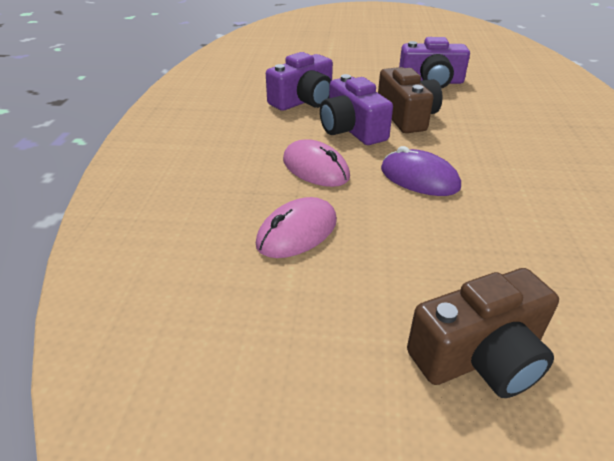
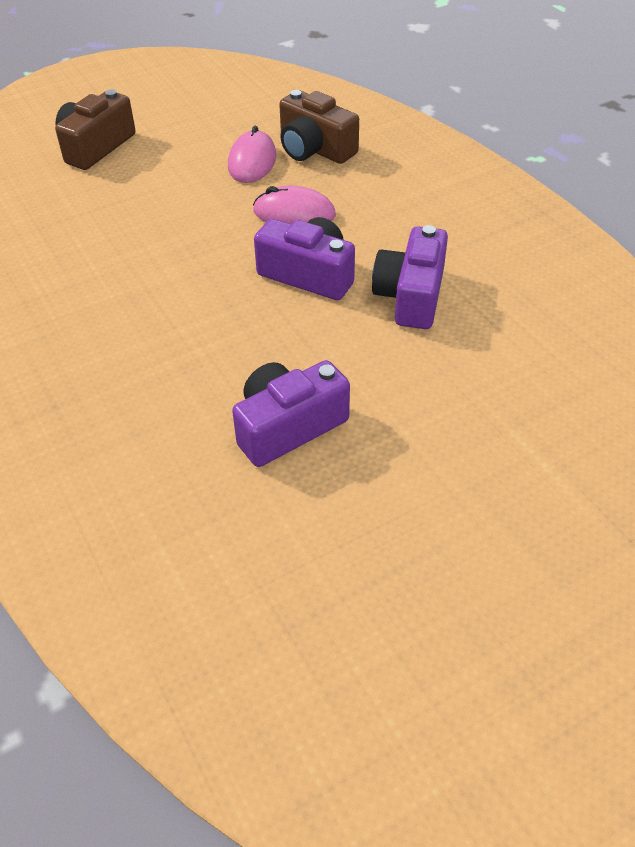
camera: 145 degrees right, 10 degrees up
brown camera [378,67,442,133] -> brown camera moved to [279,90,359,164]
purple mouse [381,146,461,196] -> none

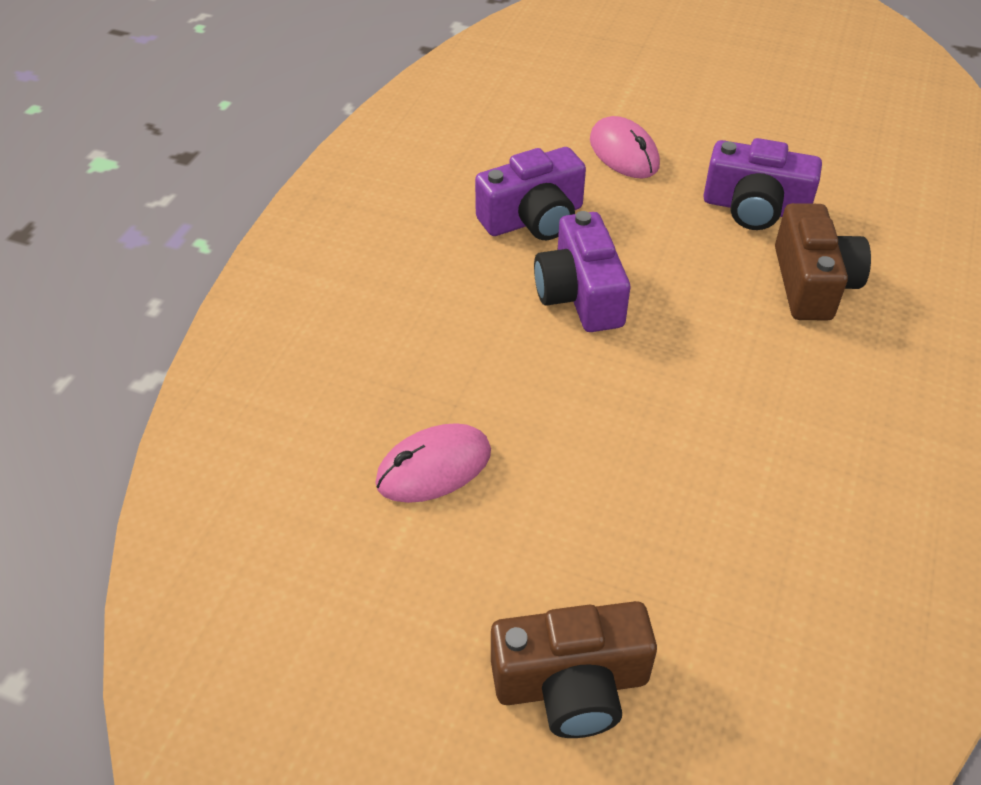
camera: 130 degrees left, 0 degrees up
pink mouse [253,185,336,224] -> pink mouse moved to [590,116,660,178]
brown camera [279,90,359,164] -> brown camera moved to [775,203,871,321]

